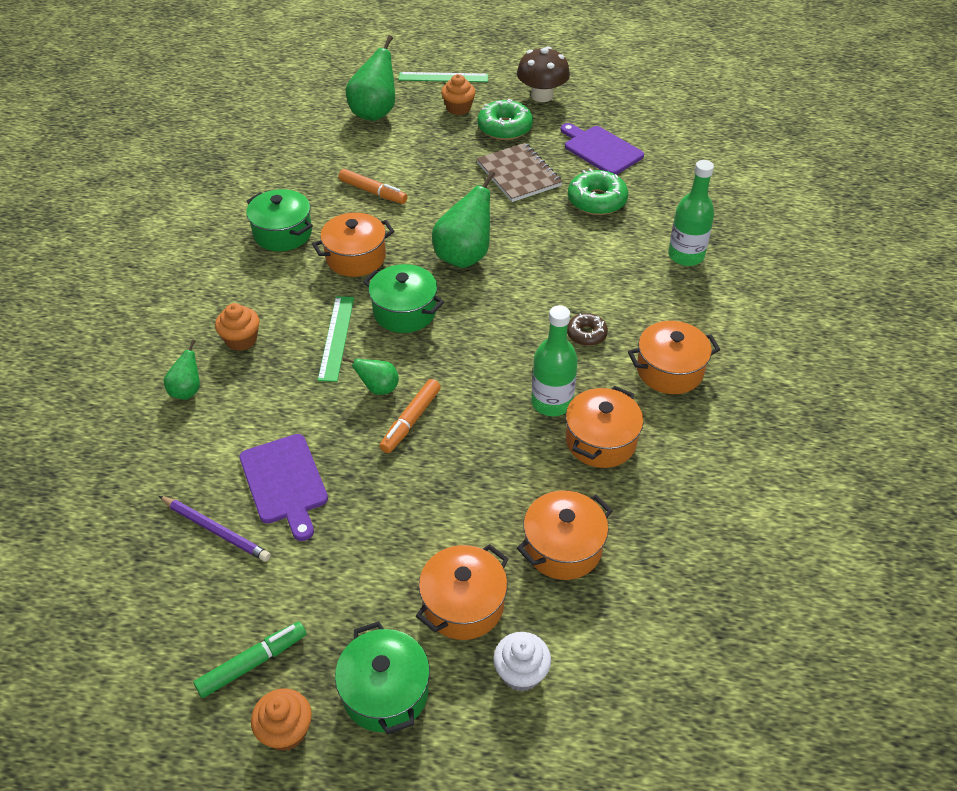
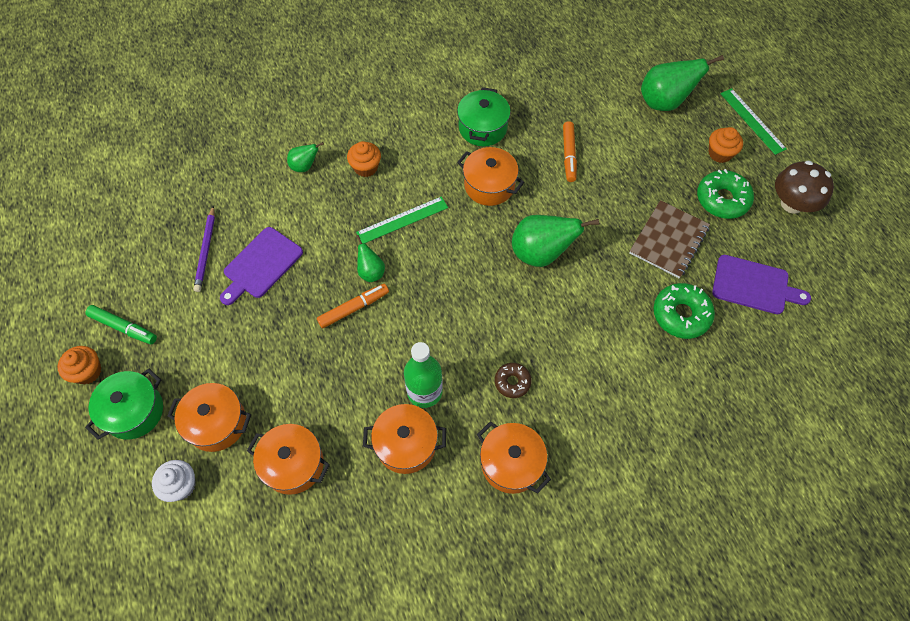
camera: 60 degrees right, 15 degrees up
green pot [363,264,444,333] -> none
orange marker [379,379,441,453] -> orange marker turned 150 degrees clockwise [317,284,389,328]
purple cutting board [561,123,644,174] -> purple cutting board turned 90 degrees clockwise [712,255,811,314]
green bottle [668,160,714,266] -> none

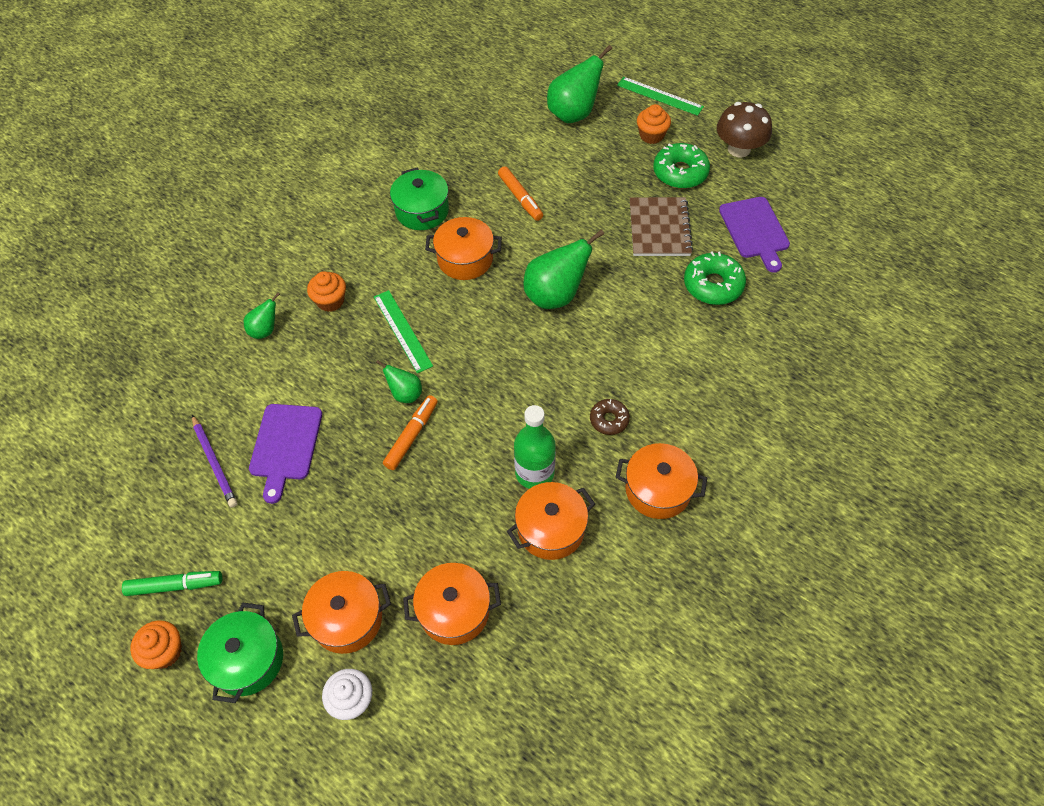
camera: 30 degrees left, 5 degrees down
green ruler [356,196,448,243] -> green ruler turned 60 degrees counterclockwise [374,290,433,373]
purple cutting board [712,255,811,314] -> purple cutting board turned 90 degrees clockwise [719,197,790,273]

